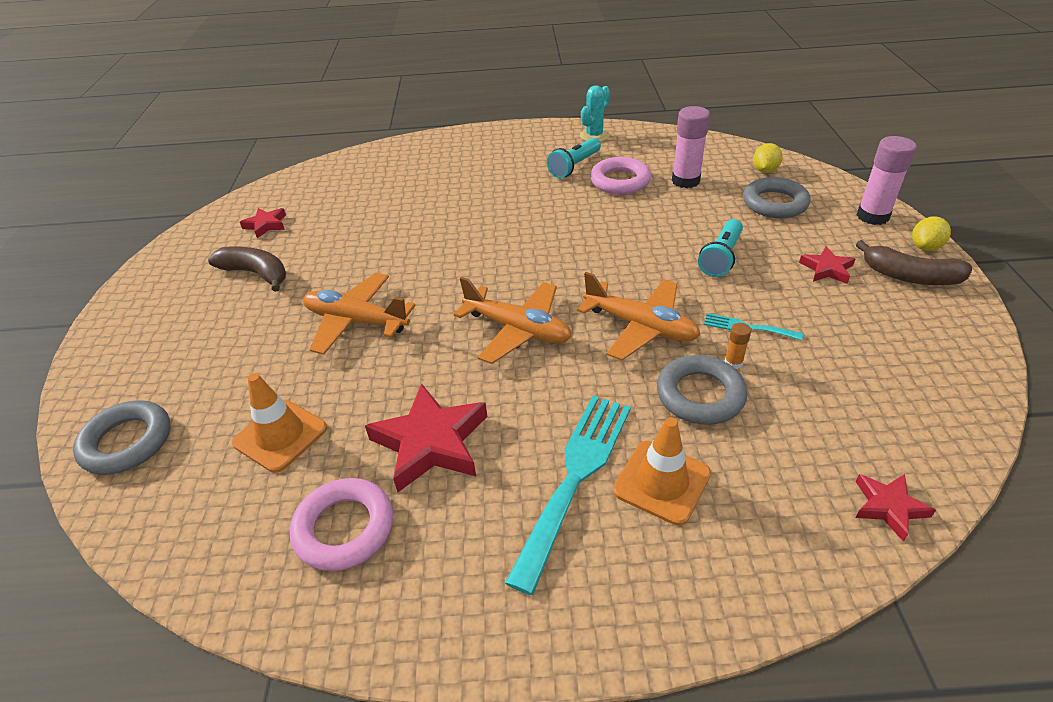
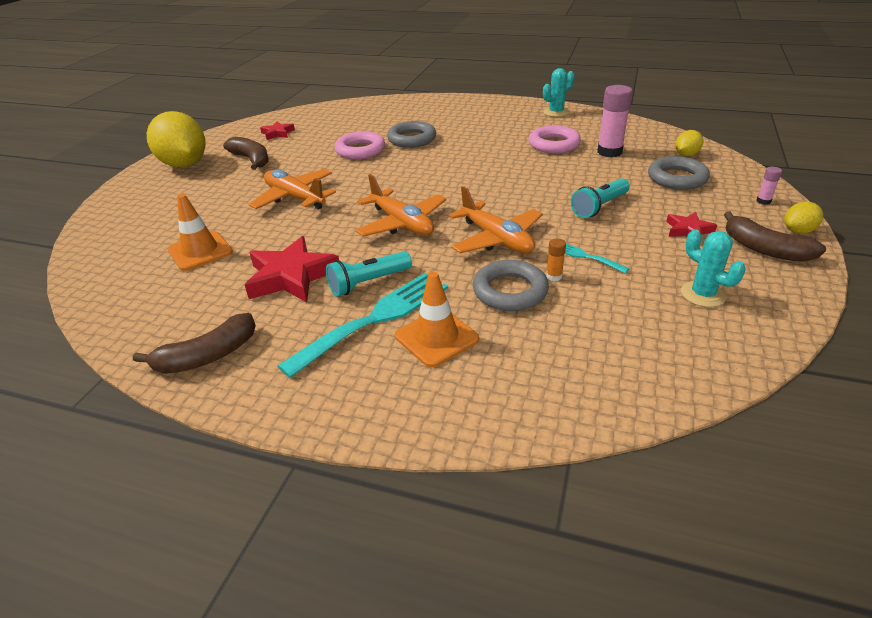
camera: 20 degrees right, 5 degrees down
grey ring [73,400,171,475] -> grey ring moved to [387,121,436,148]
pink ring [290,478,393,571] -> pink ring moved to [335,131,385,159]
turquoise flashlight [547,138,601,178] -> turquoise flashlight moved to [326,251,412,296]
red star [855,474,936,542] -> none
pink glue stick [857,136,917,225] -> pink glue stick [757,167,782,205], size x0.47
none -> brown banana [133,313,256,374]
none -> yellow lemon [147,111,205,167]
none -> turquoise cactus [681,229,746,307]

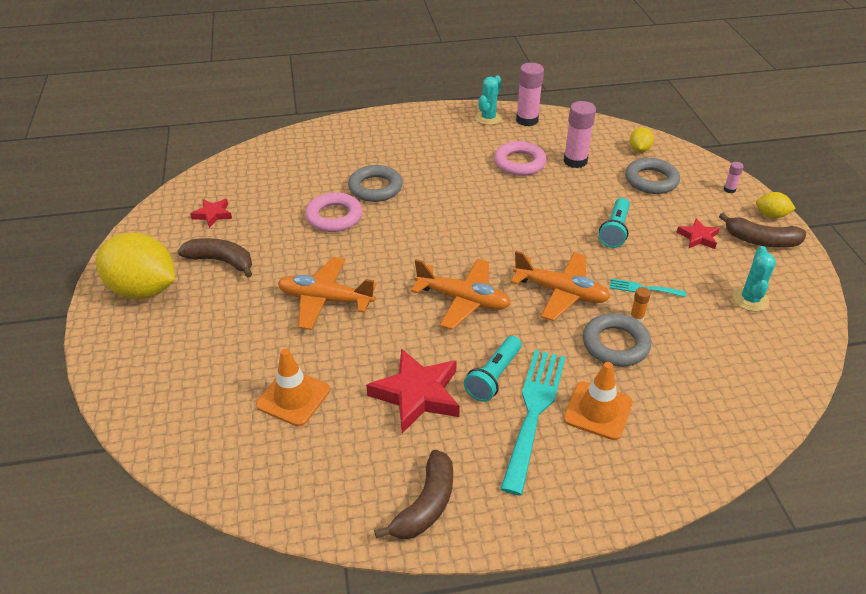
camera: 30 degrees left, 5 degrees up
turquoise cactus [681,229,746,307] -> turquoise cactus turned 75 degrees clockwise [733,246,776,311]
yellow lemon [784,202,823,234] -> yellow lemon turned 75 degrees clockwise [756,192,796,218]
none -> pink glue stick [516,63,544,126]

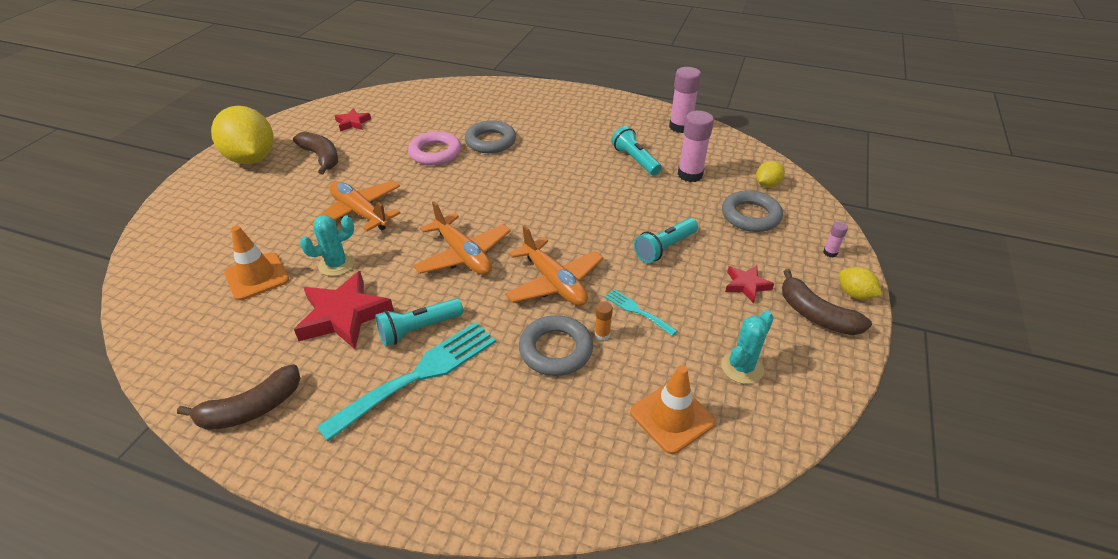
camera: 30 degrees right, 0 degrees up
turquoise cactus [475,75,502,125] -> turquoise cactus moved to [300,215,355,276]
pink ring [494,141,547,176] -> turquoise flashlight [611,126,662,176]
orange traffic cone [564,362,633,440] -> orange traffic cone moved to [630,365,715,454]

